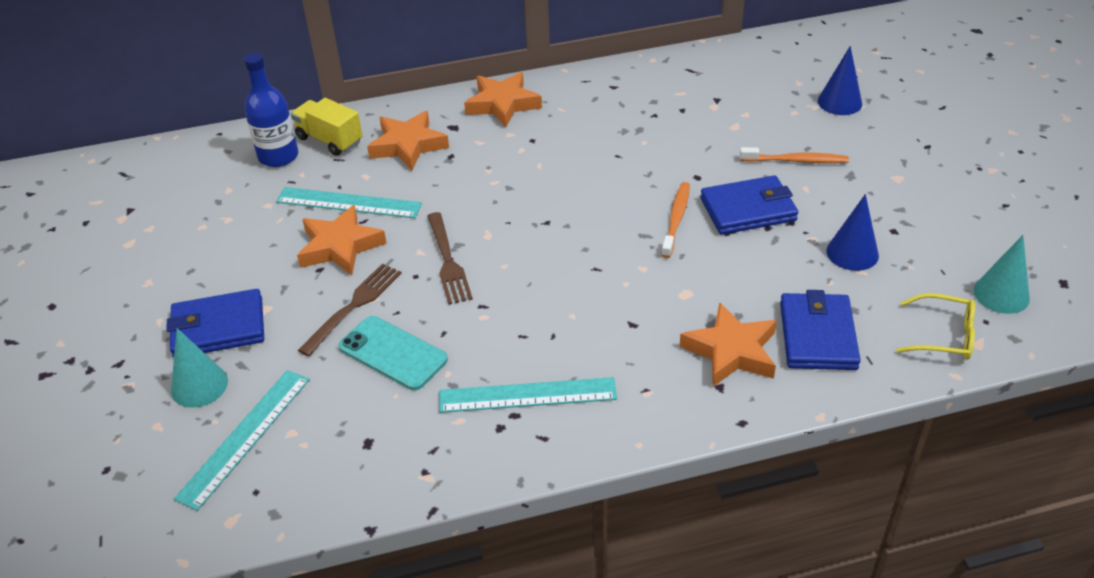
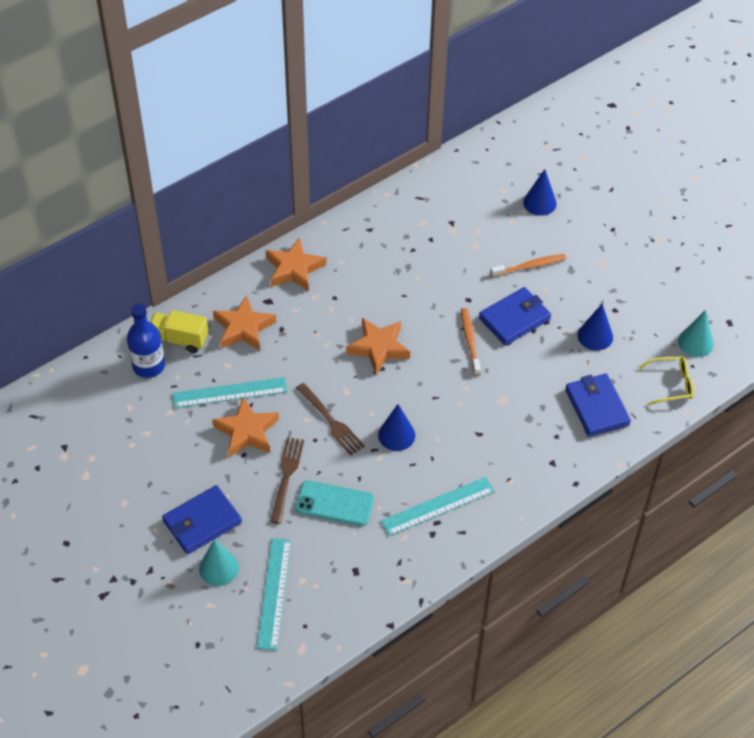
camera: 25 degrees left, 10 degrees up
orange star [680,302,777,387] -> orange star moved to [346,318,410,374]
none -> blue cone [378,404,415,451]

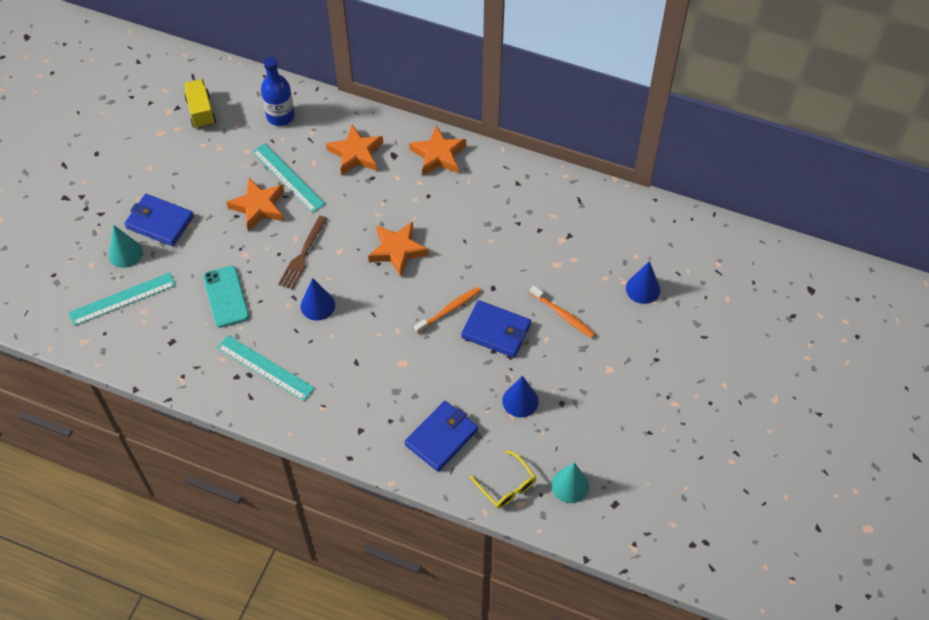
camera: 60 degrees right, 5 degrees up
yellow truck [151,310,208,353] -> yellow truck moved to [184,79,216,129]
brown fork [270,437,304,524] -> none

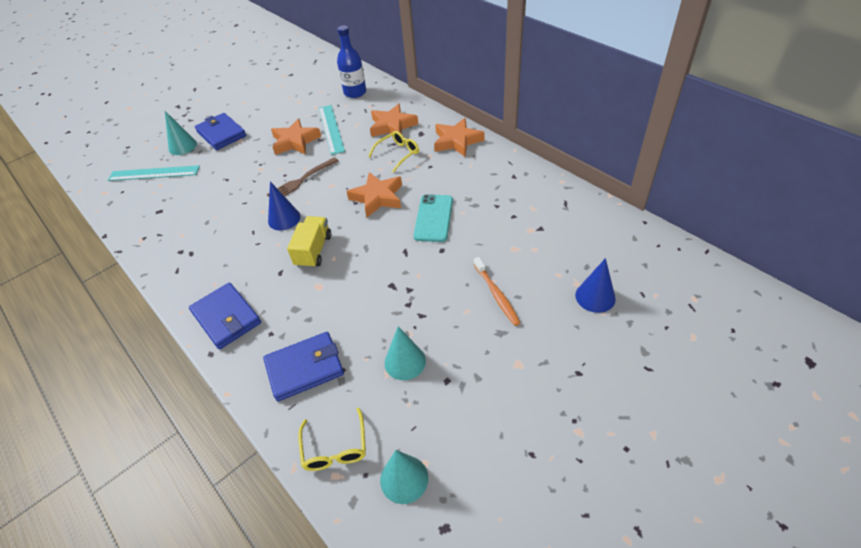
camera: 30 degrees right, 10 degrees down
yellow truck [184,79,216,129] -> yellow truck moved to [287,216,331,268]
turquoise phone [203,266,249,328] -> turquoise phone moved to [414,194,453,242]
turquoise ruler [217,335,315,401] -> none
orange toothbrush [414,287,481,334] -> none
blue wallet [461,300,531,358] -> blue wallet moved to [189,283,261,349]
blue cone [502,376,539,418] -> turquoise cone [384,326,426,380]
none -> yellow glasses [368,131,419,173]

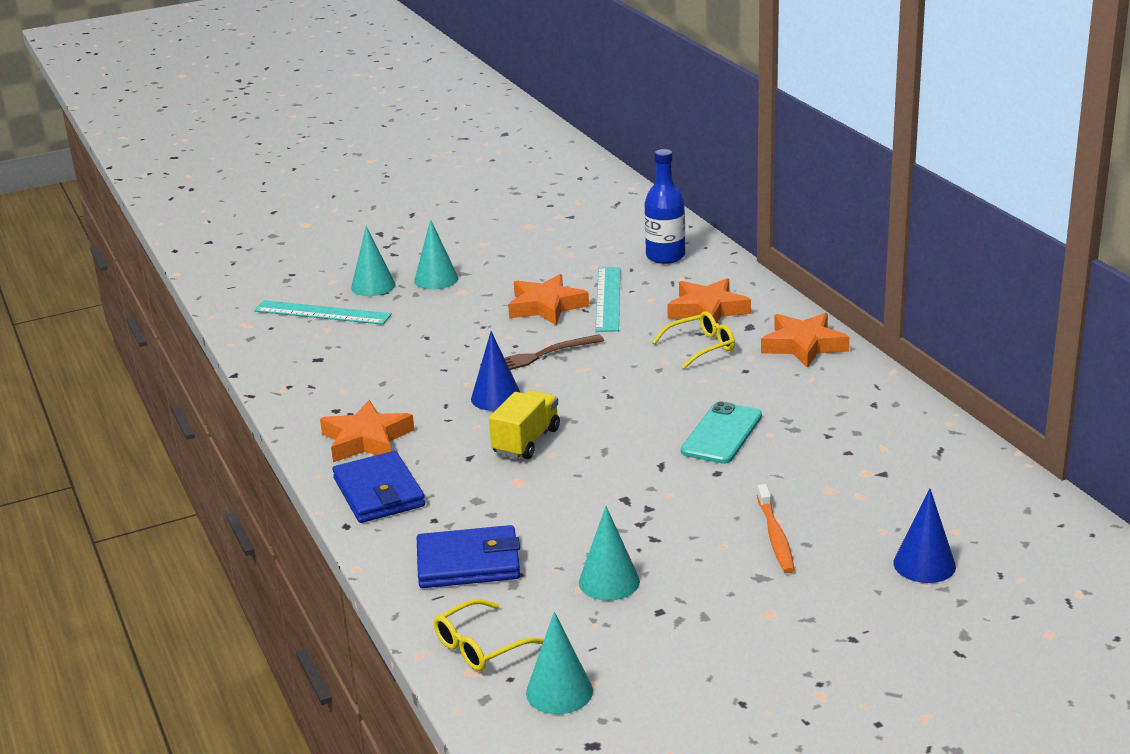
camera: 15 degrees right, 20 degrees down
blue wallet [195,113,246,150] -> turquoise cone [414,219,458,290]
yellow glasses [298,408,366,471] -> yellow glasses turned 45 degrees clockwise [434,599,544,671]
orange star [346,172,402,217] -> orange star moved to [320,400,414,462]

